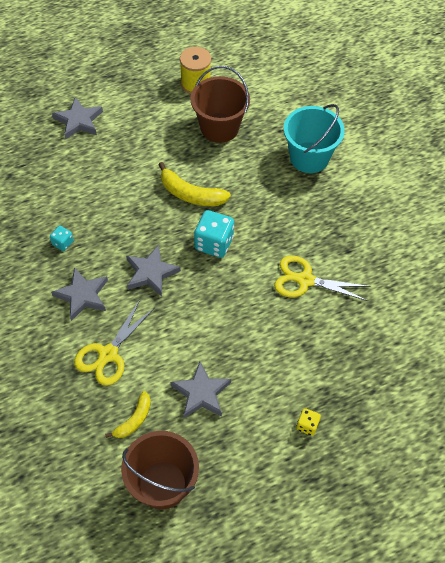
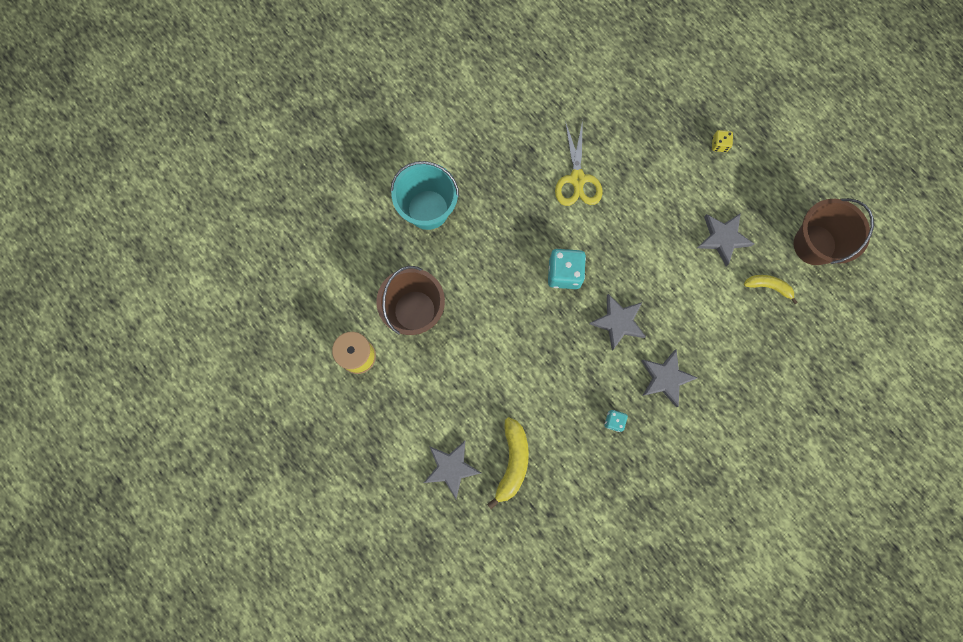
camera: 105 degrees left, 20 degrees up
yellow scissors [74,300,154,386] -> none
yellow banana [158,162,231,206] -> yellow banana moved to [487,417,529,509]

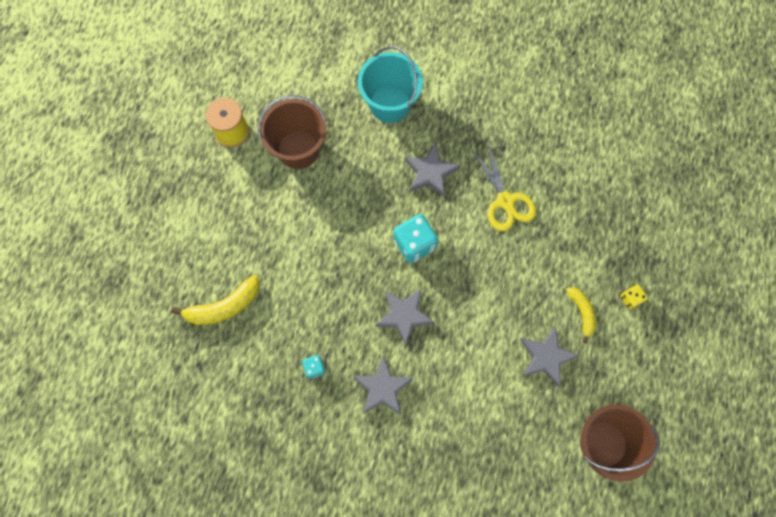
camera: 55 degrees right, 5 degrees down
grey star [424,441,481,499] -> grey star moved to [405,143,460,197]
yellow scissors [555,120,602,206] -> yellow scissors turned 75 degrees counterclockwise [472,144,536,231]
yellow banana [744,275,798,304] -> yellow banana moved to [566,287,596,343]

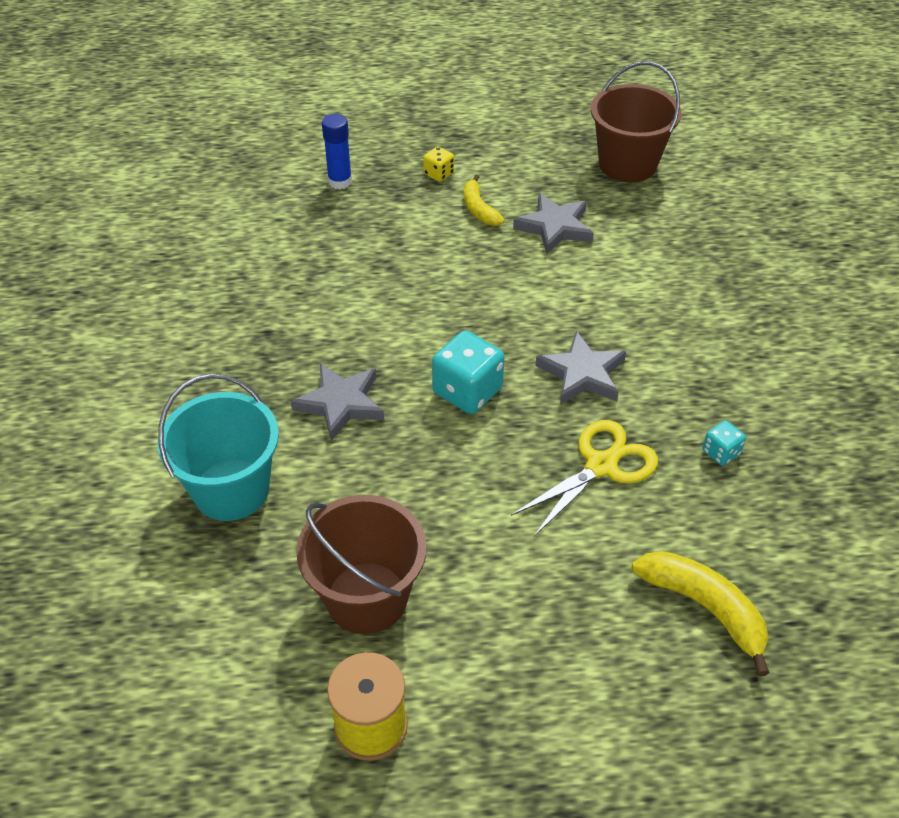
camera: 110 degrees left, 25 degrees down
grey star [353,356,414,414] -> none
yellow scissors [472,144,536,231] -> yellow scissors moved to [511,420,658,537]
yellow banana [566,287,596,343] -> yellow banana turned 75 degrees counterclockwise [464,175,505,226]
none -> blue glue stick [322,114,352,189]

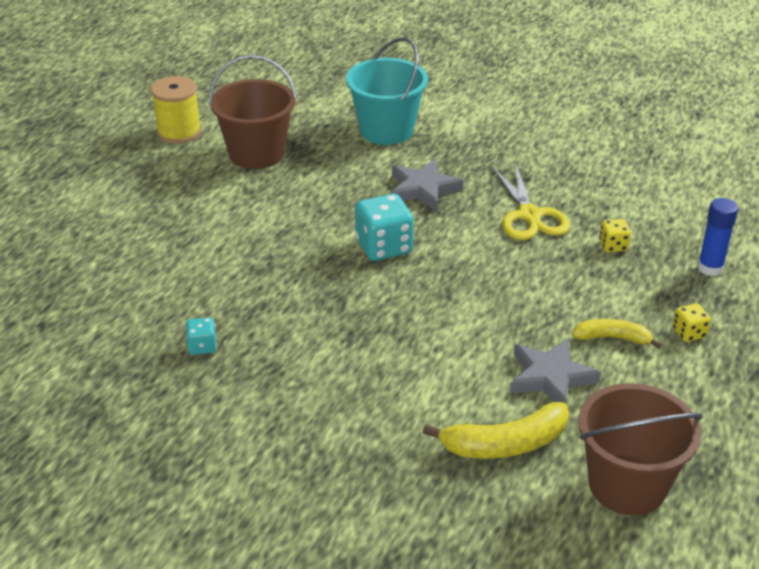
camera: 120 degrees right, 10 degrees down
yellow scissors [511,420,658,537] -> yellow scissors moved to [492,163,570,240]
grey star [536,331,626,405] -> none
yellow banana [632,551,769,676] -> yellow banana moved to [422,402,569,459]
none -> yellow dice [599,219,631,252]

